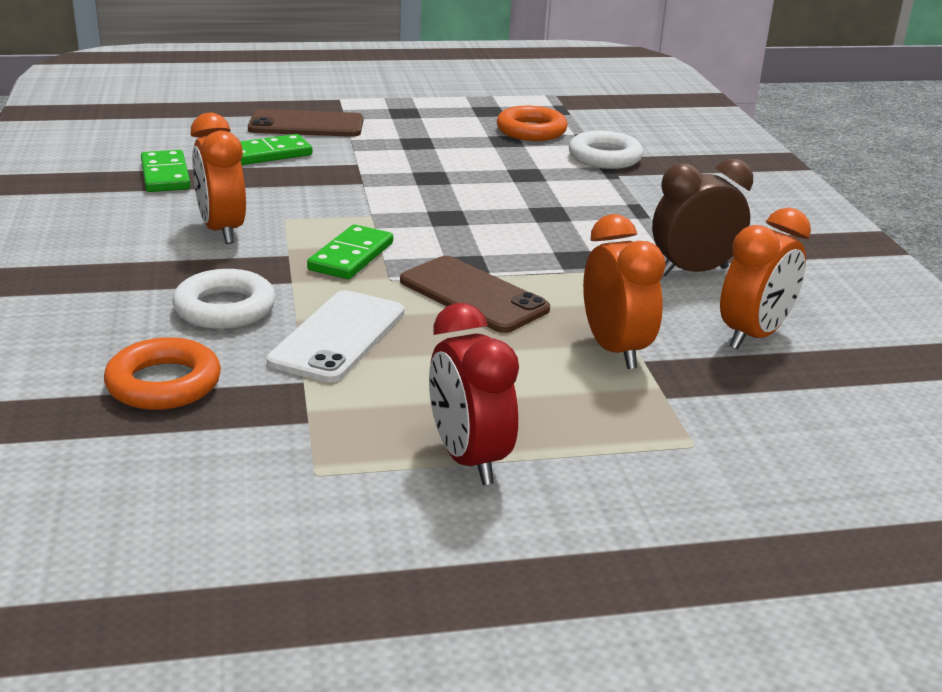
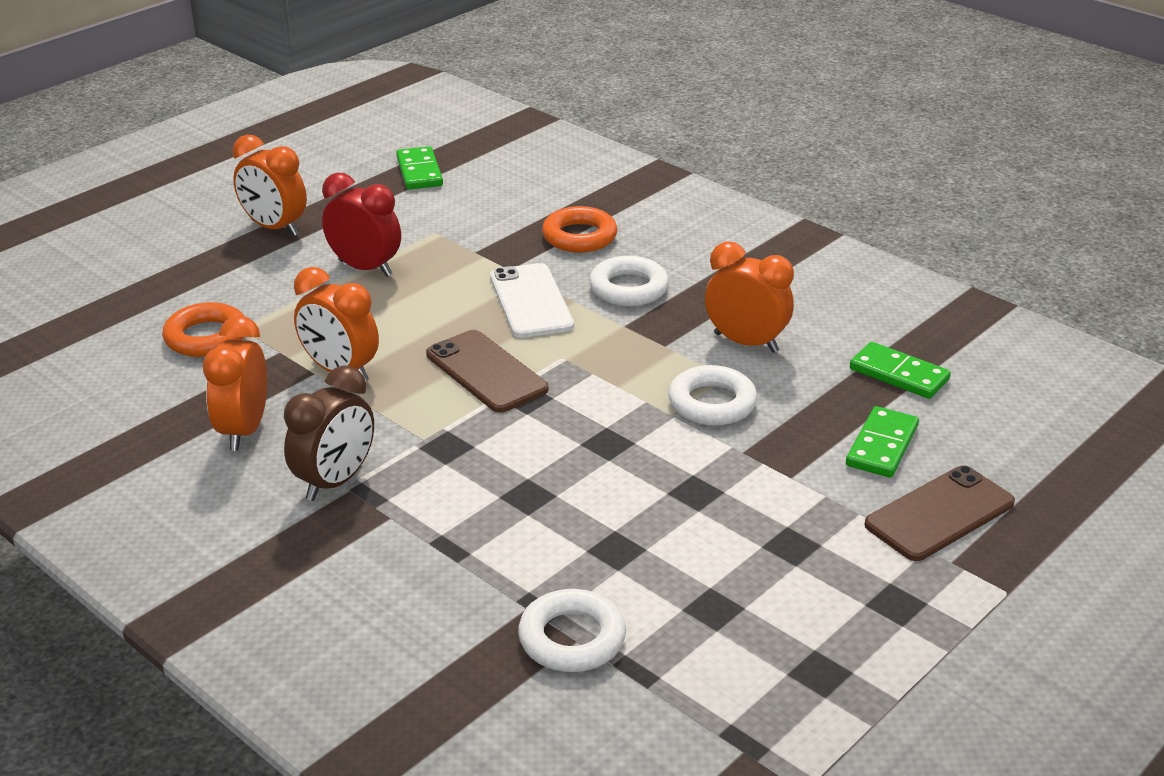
camera: 145 degrees right, 5 degrees up
green domino [307,225,393,279] -> green domino moved to [396,146,443,190]
brown phone [400,256,550,333] -> brown phone turned 45 degrees clockwise [426,330,549,413]
orange ring [497,106,568,141] -> orange ring moved to [162,302,245,357]
none -> orange clock [232,134,307,236]
none -> white ring [668,365,757,426]

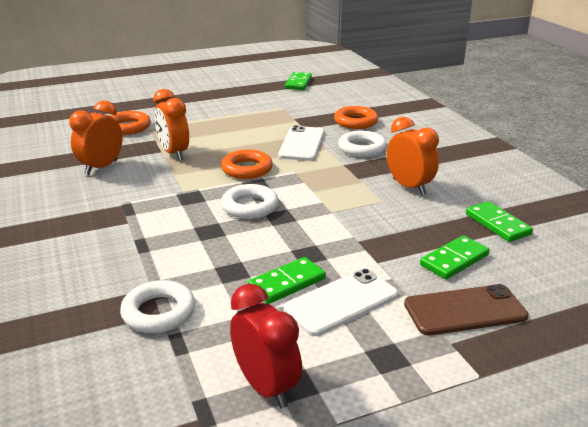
camera: 25 degrees right, 5 degrees down
orange clock [232,134,307,236] -> none
brown clock [284,365,374,501] -> none
red clock [322,173,401,277] -> red clock moved to [230,284,302,408]
brown phone [426,330,549,413] -> orange ring [221,150,273,179]
white ring [668,365,757,426] -> white ring moved to [221,184,279,219]
none -> green domino [248,257,326,304]
none -> white phone [284,269,398,336]

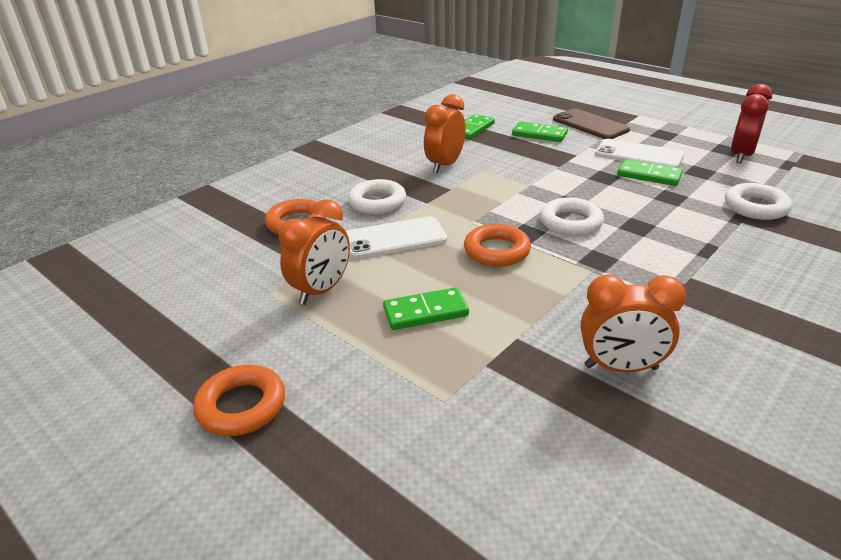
camera: 115 degrees left, 5 degrees up
orange ring [110,111,151,135] -> orange ring moved to [193,365,285,436]
orange clock [153,89,189,160] -> orange clock moved to [279,199,350,305]
green domino [285,72,312,90] -> green domino moved to [383,287,469,330]

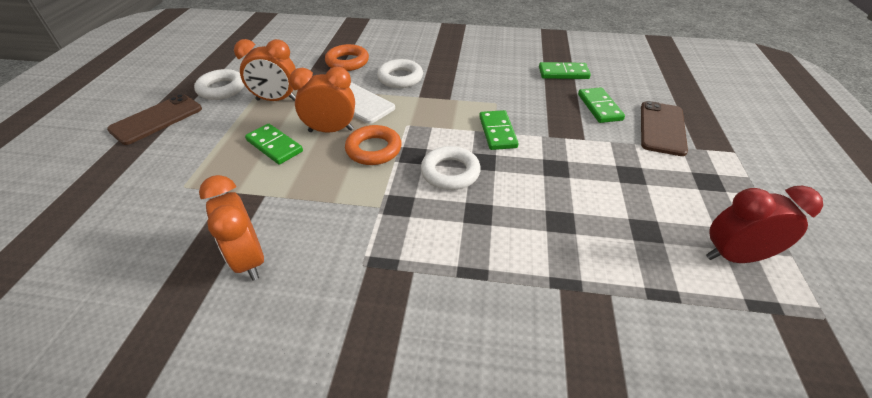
camera: 55 degrees right, 10 degrees up
orange ring [193,365,285,436] -> brown phone [107,94,202,145]
orange clock [424,94,466,173] -> orange clock moved to [290,66,355,133]
white phone [595,139,684,168] -> none
green domino [617,159,683,186] -> green domino moved to [479,110,519,150]
white ring [725,183,792,220] -> white ring moved to [194,69,244,100]

